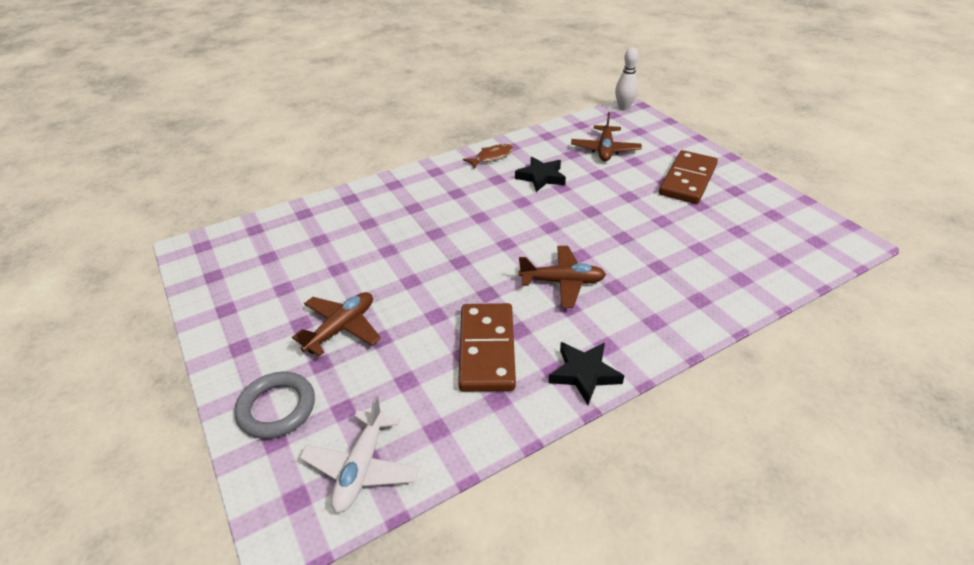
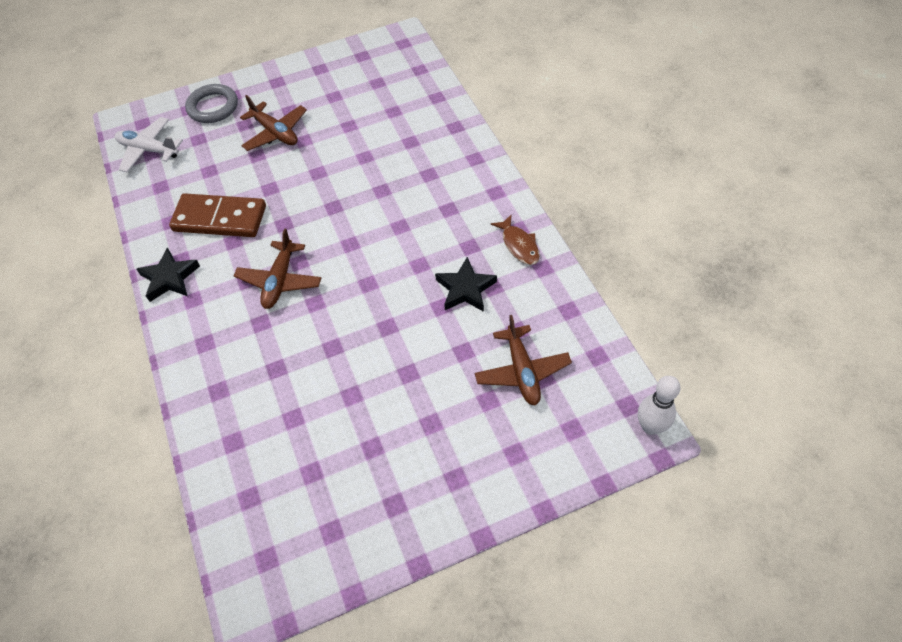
camera: 100 degrees right, 15 degrees up
brown plane [571,112,642,161] -> brown plane turned 120 degrees counterclockwise [475,315,572,406]
brown domino [659,150,718,204] -> none

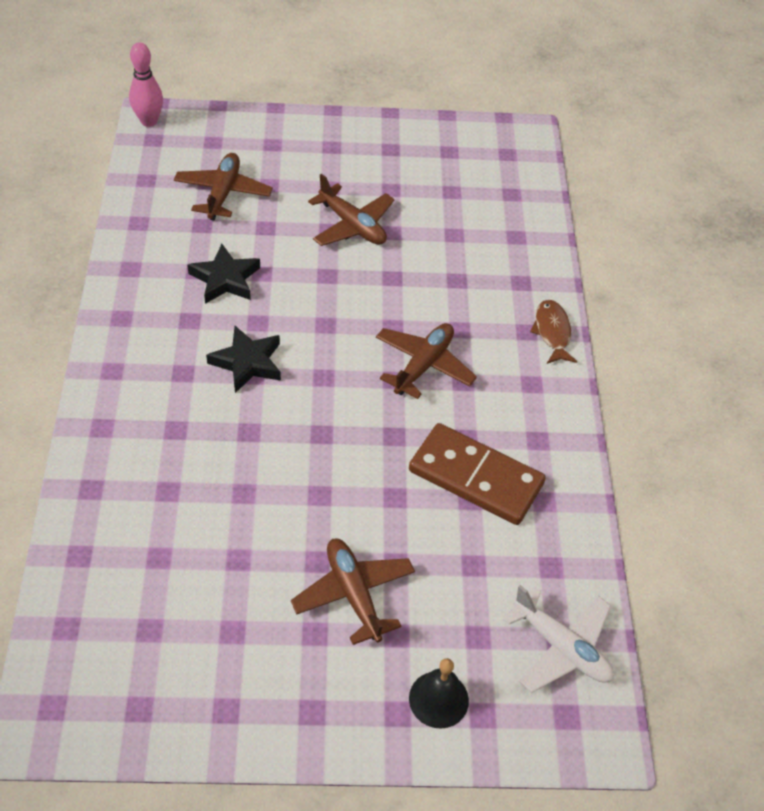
camera: 165 degrees left, 5 degrees down
black star [137,247,200,302] -> black star moved to [206,326,281,393]
grey ring [185,84,238,123] -> black bell [409,658,469,729]
brown fish [491,214,540,265] -> brown fish moved to [530,300,577,364]
white bowling pin [638,376,681,435] -> pink bowling pin [129,42,163,127]
none -> brown plane [308,174,395,246]

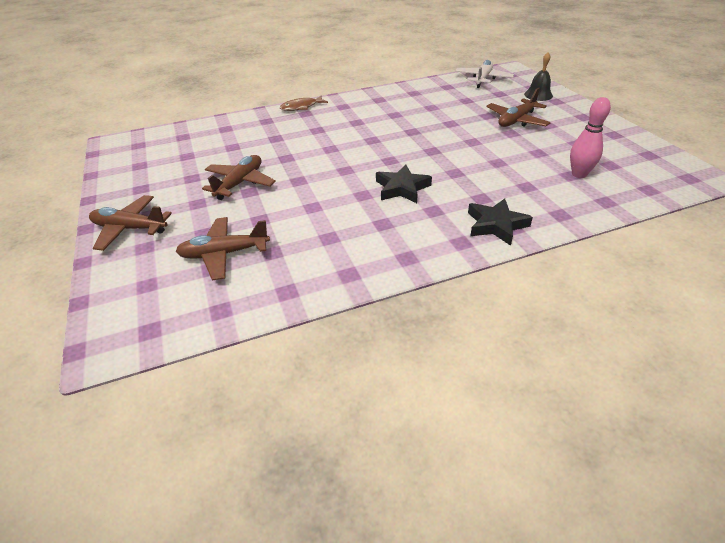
camera: 105 degrees left, 10 degrees down
pink bowling pin [129,42,163,127] -> pink bowling pin moved to [570,97,611,178]
black star [187,244,260,304] -> black star moved to [468,198,533,246]
brown plane [376,323,477,399] -> brown plane moved to [89,195,172,251]
brown domino [409,423,546,525] -> none

